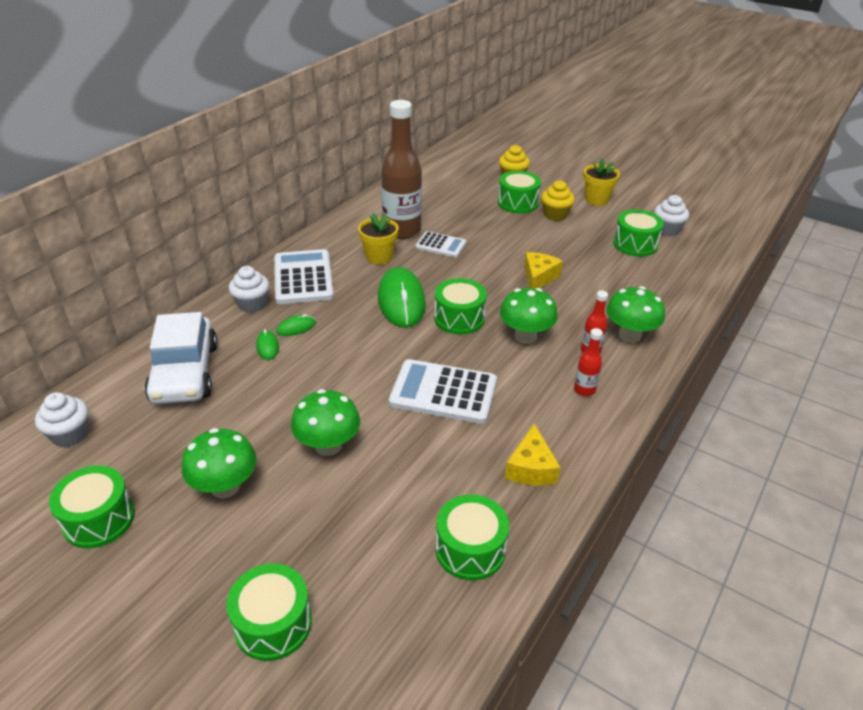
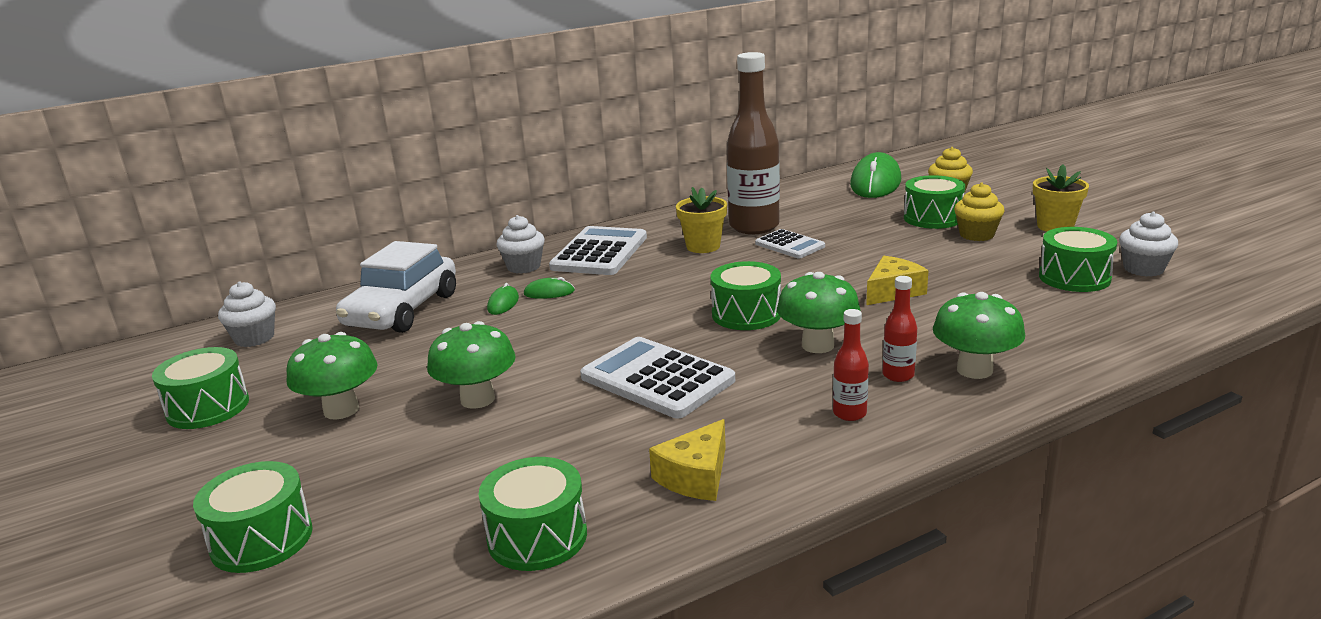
camera: 30 degrees right, 15 degrees down
green mouse [378,267,426,328] -> green mouse moved to [850,152,901,198]

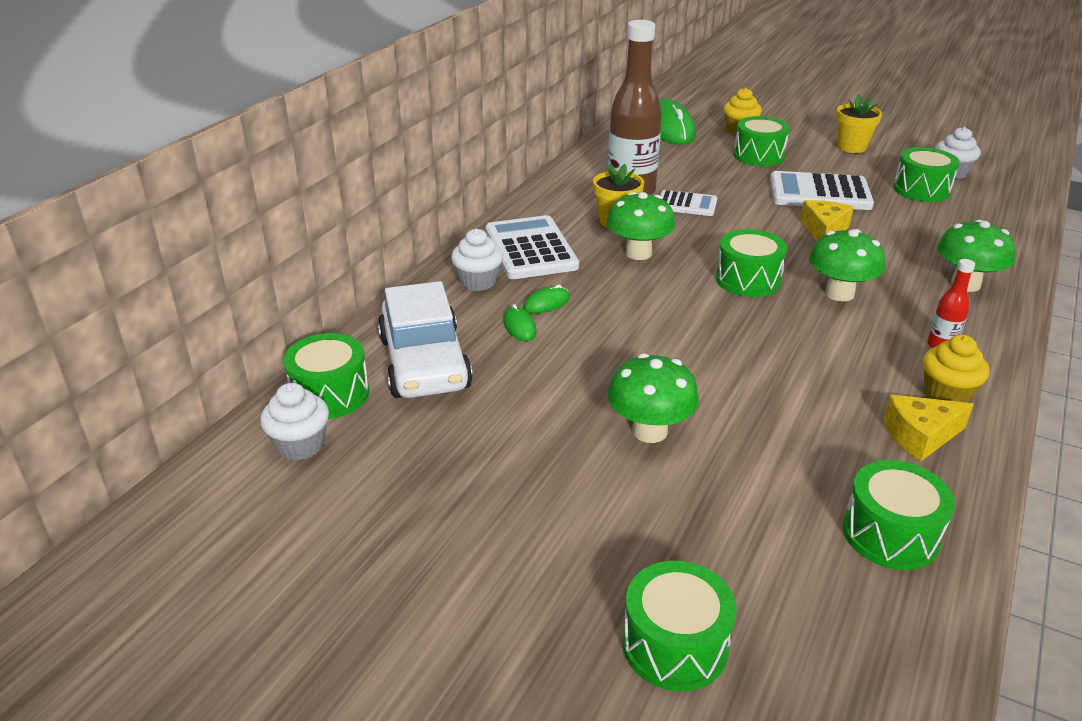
camera: 35 degrees left, 10 degrees up
green drum [152,347,249,429] -> green drum moved to [283,333,369,419]
green mushroom [287,332,378,420] -> green mushroom moved to [607,192,675,260]
white calculator [580,337,735,419] -> white calculator moved to [770,171,874,210]
yellow cheese [649,419,726,501] -> yellow cheese turned 75 degrees clockwise [883,395,974,462]
red bottle [883,276,917,382] -> none
yellow cupcake [954,182,1005,241] -> yellow cupcake moved to [923,335,989,403]

